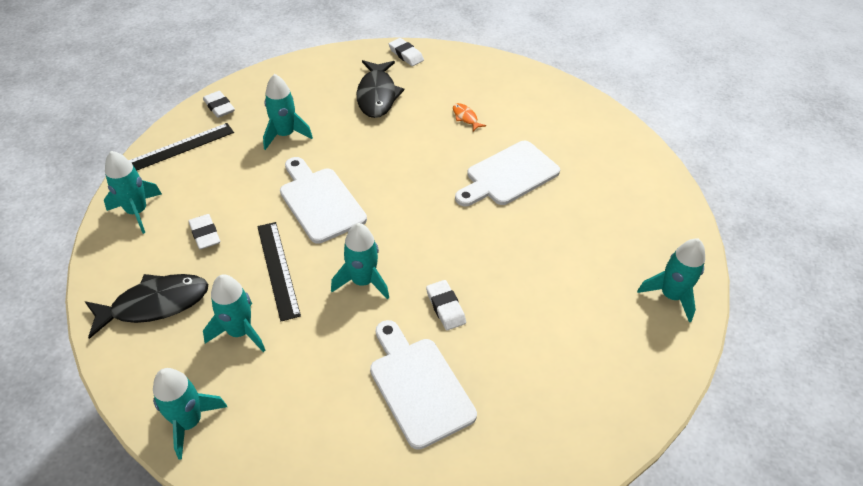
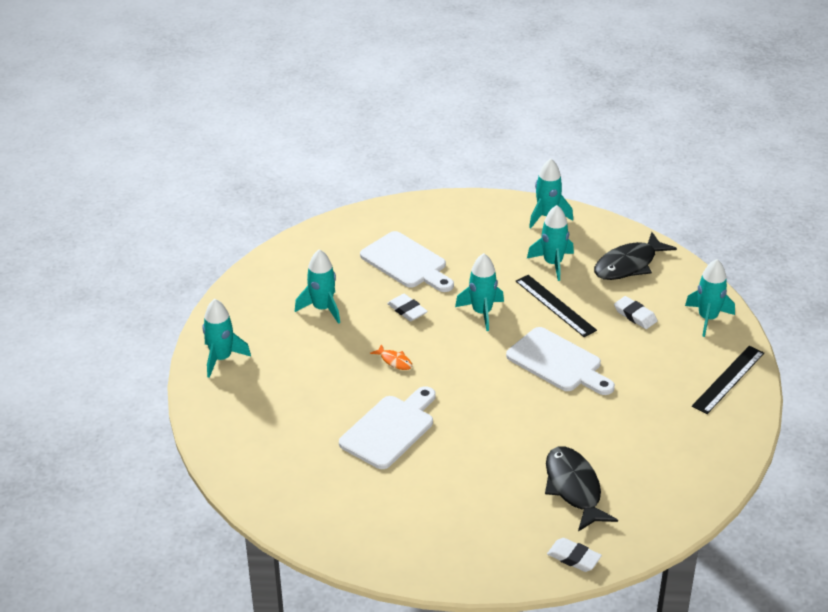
camera: 165 degrees right, 10 degrees down
white eraser [203,91,235,118] -> none
turquoise rocket [263,74,313,150] -> turquoise rocket moved to [295,249,340,324]
orange fish [453,103,486,131] -> orange fish moved to [370,344,412,370]

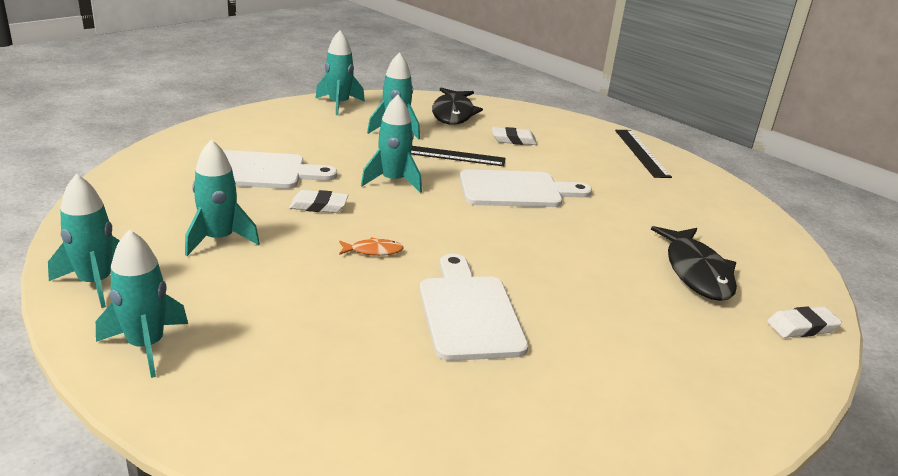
camera: 50 degrees left, 10 degrees down
black fish [545,446,618,532] -> black fish turned 120 degrees counterclockwise [651,226,737,301]
turquoise rocket [685,259,735,337] -> turquoise rocket moved to [48,174,120,308]

